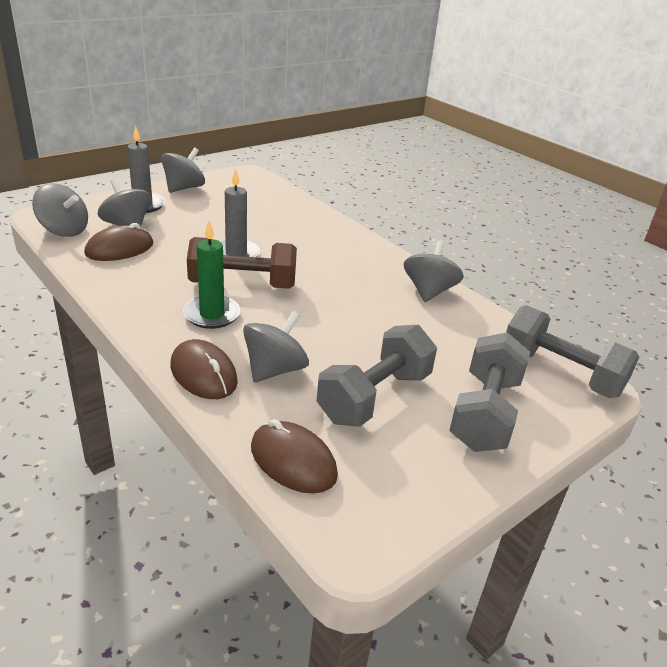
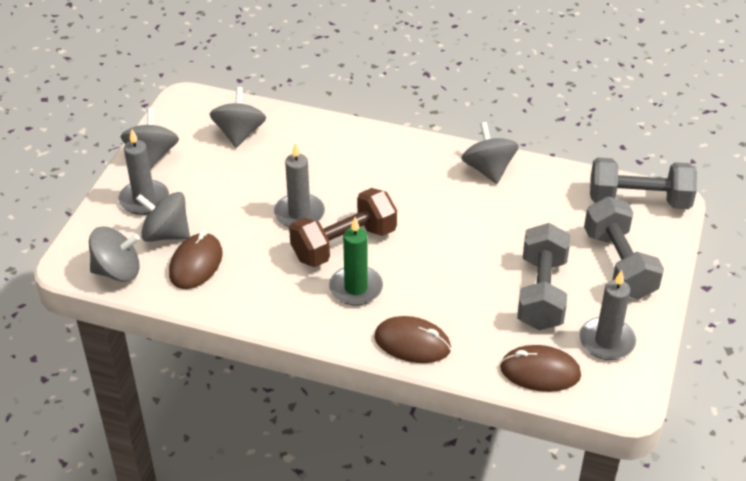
camera: 30 degrees left, 10 degrees up
grey spinning top [243,311,309,383] -> grey spinning top moved to [210,87,266,148]
none -> grey candle [580,270,636,360]

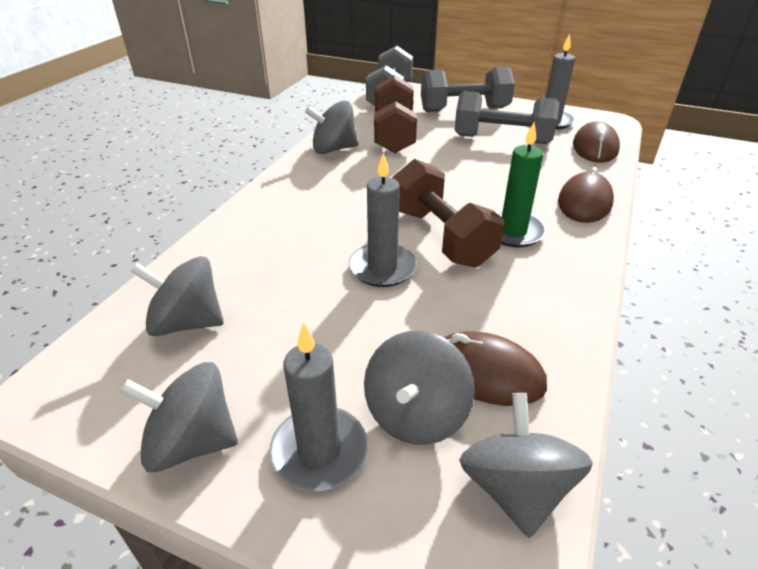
camera: 85 degrees left, 5 degrees down
none -> brown dumbbell [374,75,417,153]

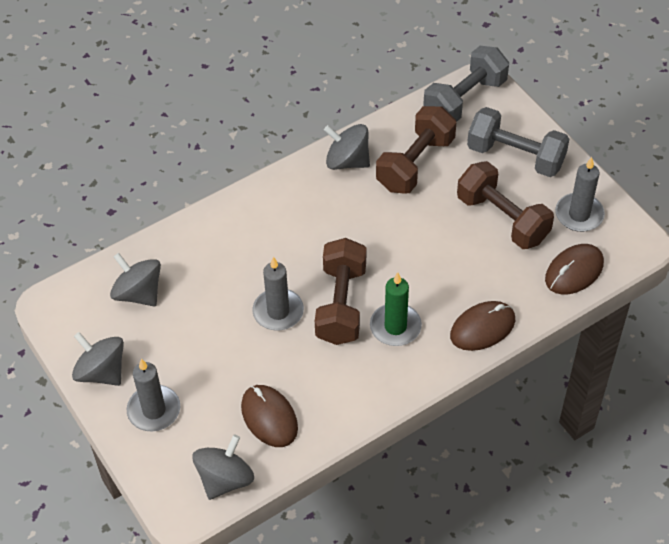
camera: 35 degrees right, 15 degrees up
grey spinning top [364,331,475,445] -> none
grey dumbbell [455,91,559,144] -> brown dumbbell [457,161,554,249]

